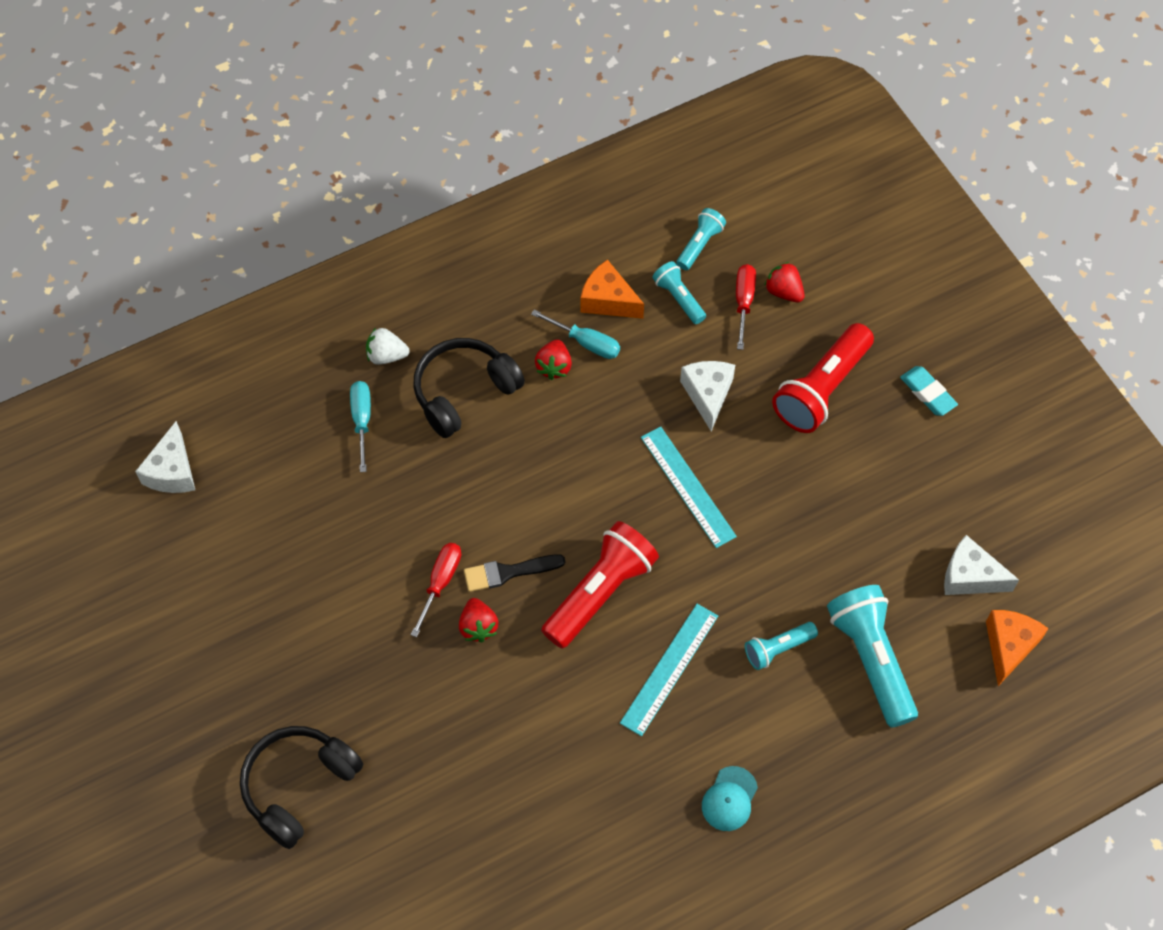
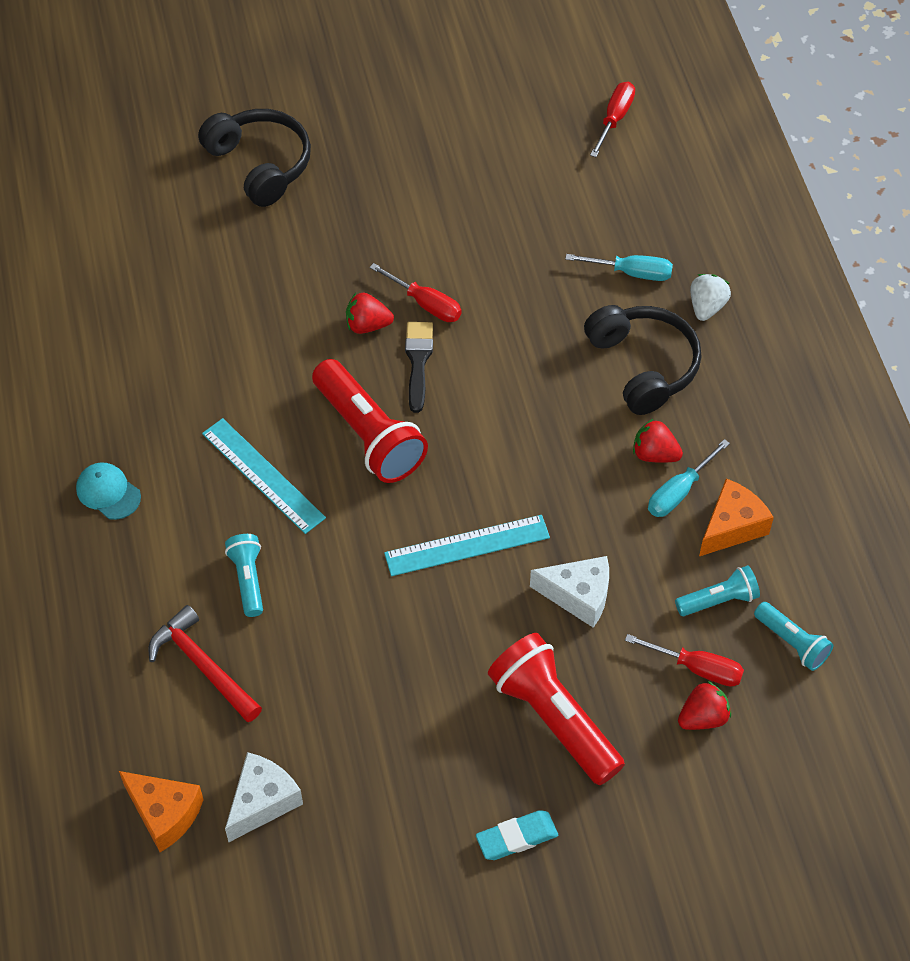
camera: 105 degrees right, 5 degrees down
white cheese [135,421,195,493] -> red screwdriver [590,82,635,157]
turquoise flashlight [827,585,918,728] -> red hammer [149,605,262,722]

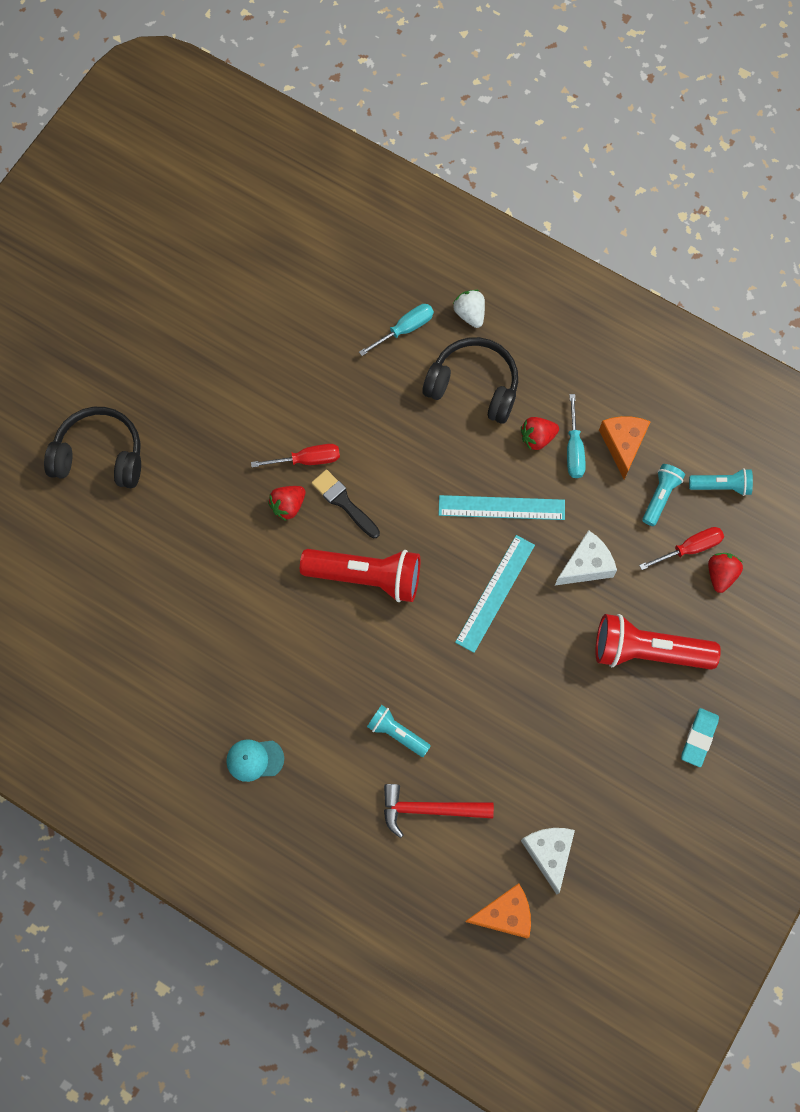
camera: 45 degrees left, 15 degrees up
turquoise ruler [202,418,326,534] -> turquoise ruler moved to [439,495,565,520]
red screwdriver [590,82,635,157] -> none

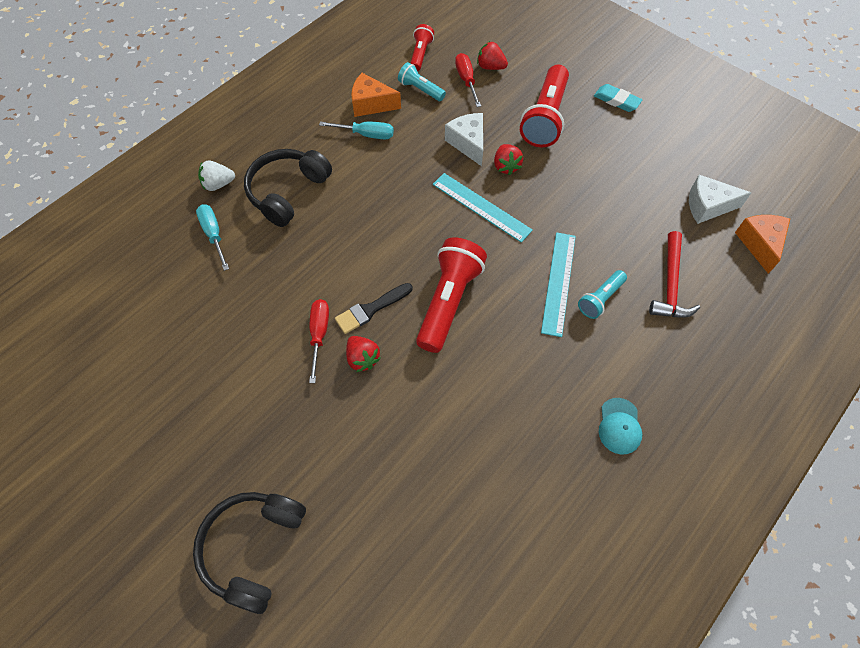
camera: 80 degrees left, 10 degrees down
turquoise ruler [439,495,565,520] -> turquoise ruler moved to [541,232,576,337]
red strawberry [521,417,559,450] -> red strawberry moved to [494,144,523,175]
turquoise flashlight [689,468,753,496] -> red flashlight [411,24,434,71]

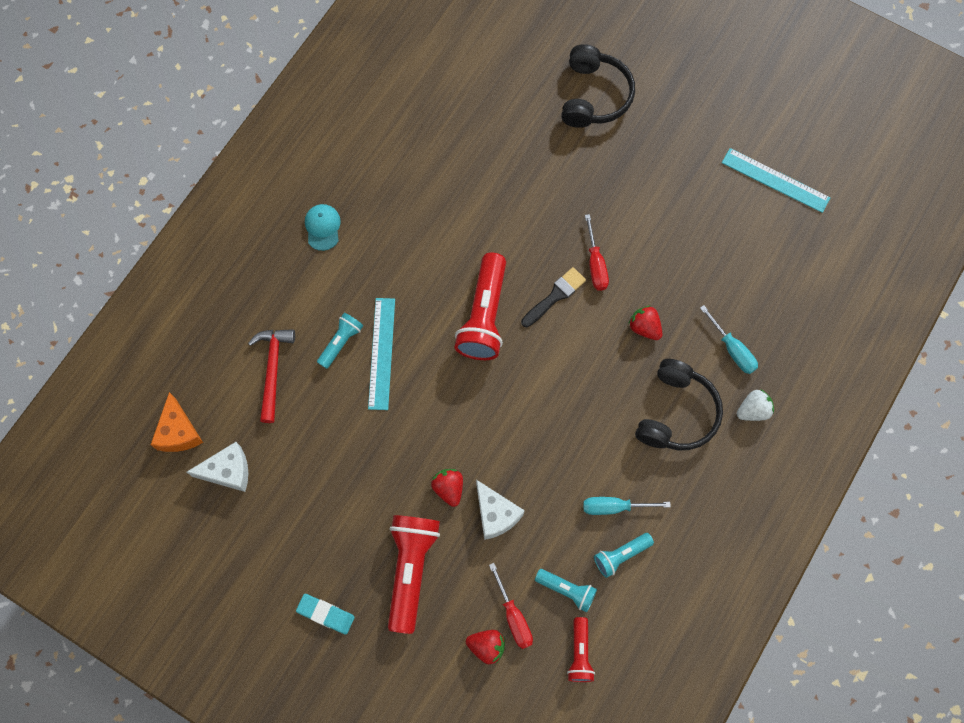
camera: 170 degrees right, 10 degrees up
red strawberry [346,336,381,372] -> red strawberry moved to [628,305,662,340]
orange cheese [351,73,401,117] -> turquoise flashlight [594,533,654,578]
turquoise ruler [433,173,533,243] -> turquoise ruler moved to [722,148,831,213]

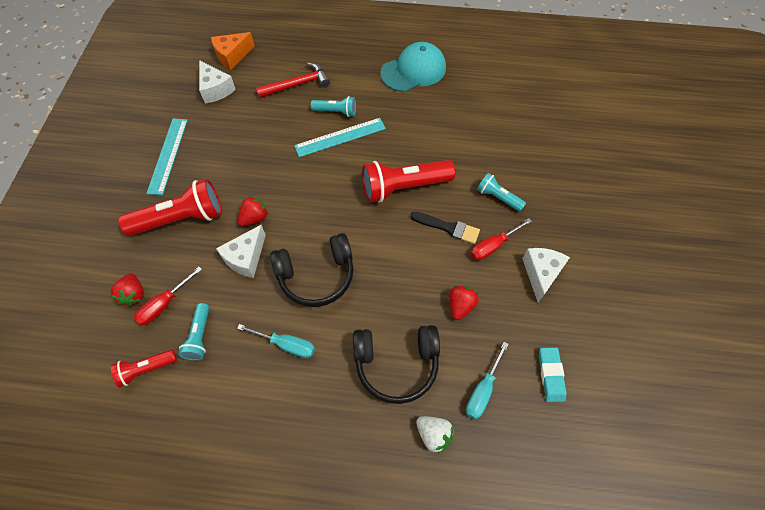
camera: 65 degrees right, 10 degrees down
turquoise eraser [296,594,355,634] -> turquoise eraser moved to [539,347,567,402]
turquoise cap [305,204,341,251] -> turquoise cap [380,42,446,92], size x1.84
black headphones [561,44,635,128] -> black headphones moved to [270,233,354,307]
turquoise screwdriver [583,497,671,515] -> turquoise screwdriver turned 135 degrees clockwise [237,324,315,358]
turquoise flashlight [594,533,654,578] -> turquoise flashlight moved to [477,173,526,212]
turquoise ruler [722,148,831,213] -> turquoise ruler moved to [146,119,188,195]
none -> white cheese [522,248,570,303]

